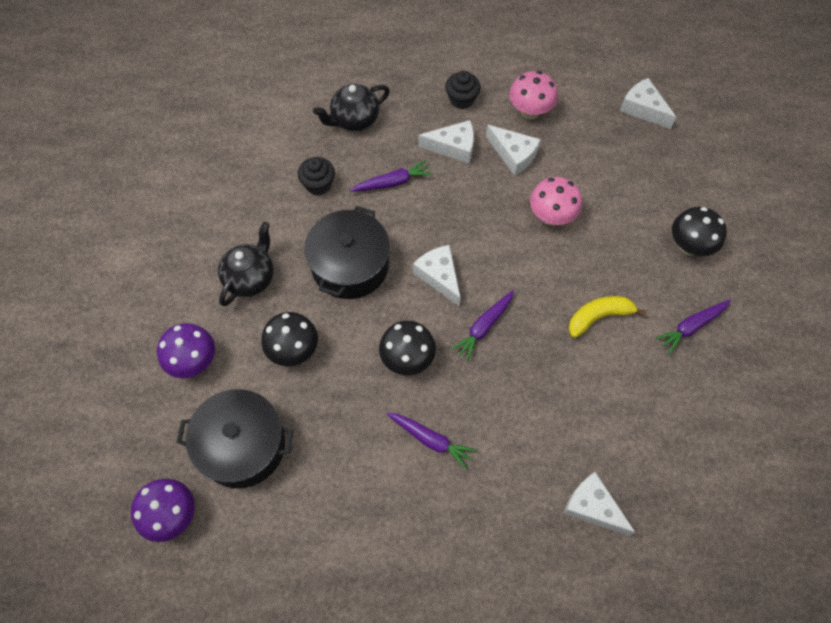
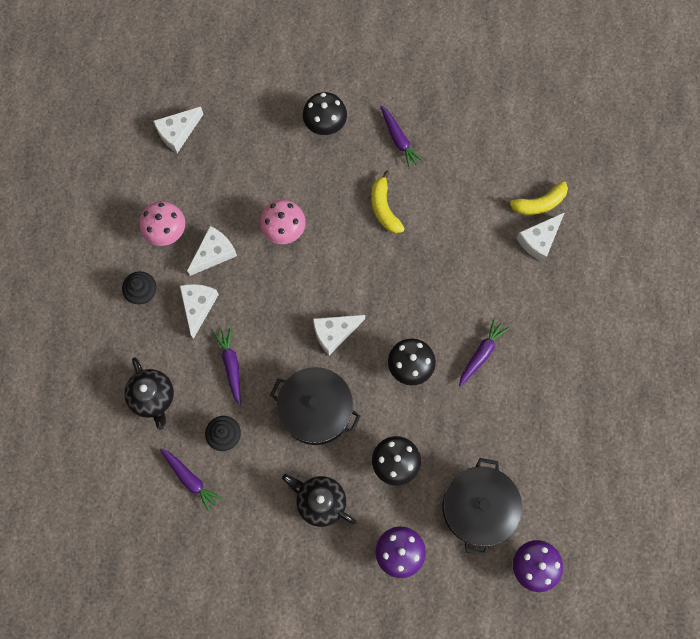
camera: 85 degrees left, 10 degrees up
purple carrot [451,290,514,362] -> purple carrot moved to [160,448,222,512]
none -> yellow banana [503,181,568,215]

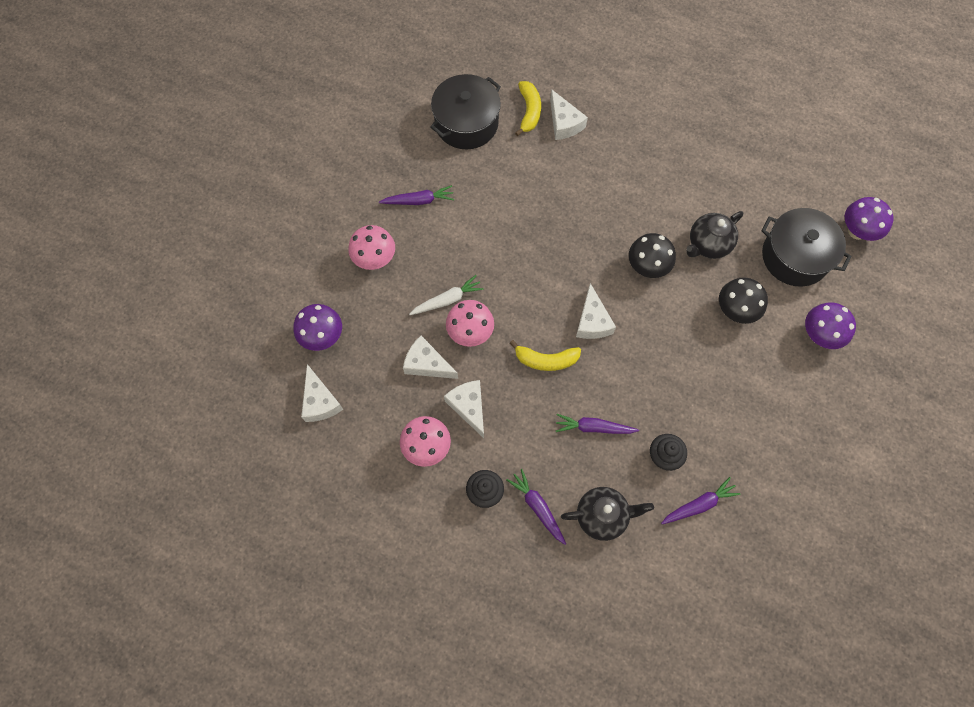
camera: 70 degrees left, 5 degrees down
white cheese [180,284,219,339] -> white cheese moved to [403,335,458,379]
black pot [270,367,361,445] -> black pot moved to [430,74,501,149]
black teapot [282,474,356,527] -> black teapot moved to [687,211,743,259]
black mushroom [303,92,347,135] -> pink mushroom [348,225,395,270]
yellow banana [371,171,405,233] -> yellow banana moved to [509,340,581,371]
purple carrot [459,318,509,387] -> purple carrot moved to [507,469,566,545]
none -> purple mushroom [293,304,342,351]
none -> white carrot [409,275,484,315]

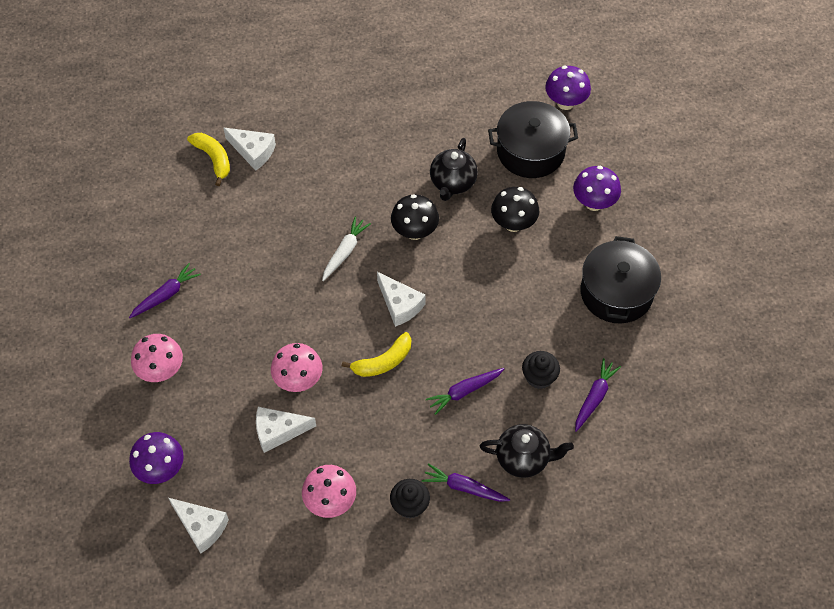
camera: 35 degrees left, 10 degrees down
white carrot [409,275,484,315] -> white carrot moved to [322,216,371,281]
black pot [430,74,501,149] -> black pot moved to [581,236,661,324]
white cheese [444,380,484,438] -> none
black teapot [561,487,654,541] -> black teapot turned 45 degrees clockwise [479,424,574,478]

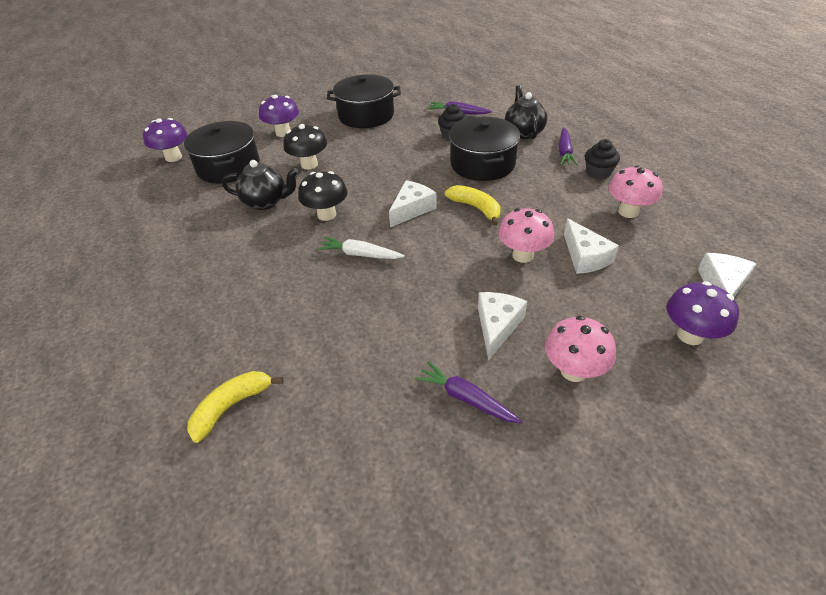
camera: 100 degrees left, 15 degrees down
white cheese [223,128,276,171] -> white cheese moved to [478,292,527,360]
purple carrot [426,368,504,415] -> black pot [449,117,520,181]

